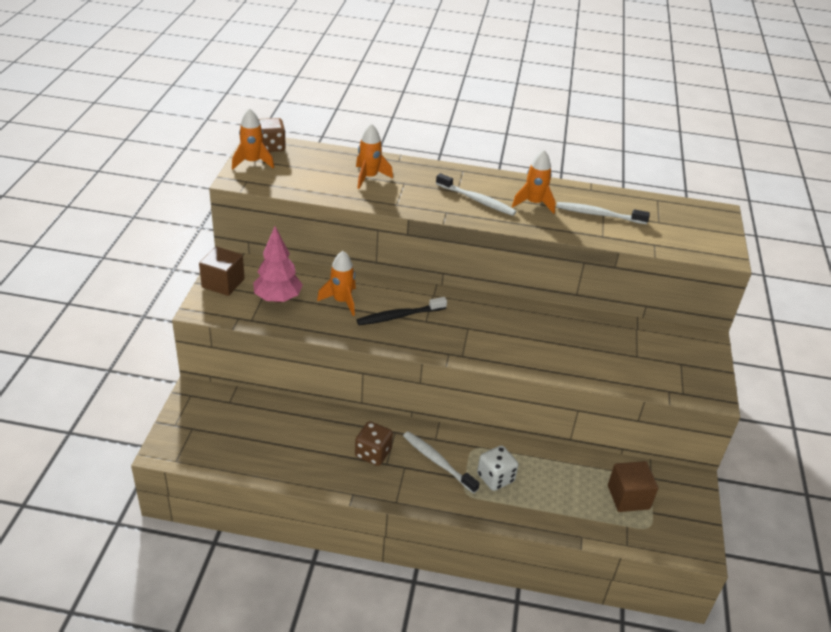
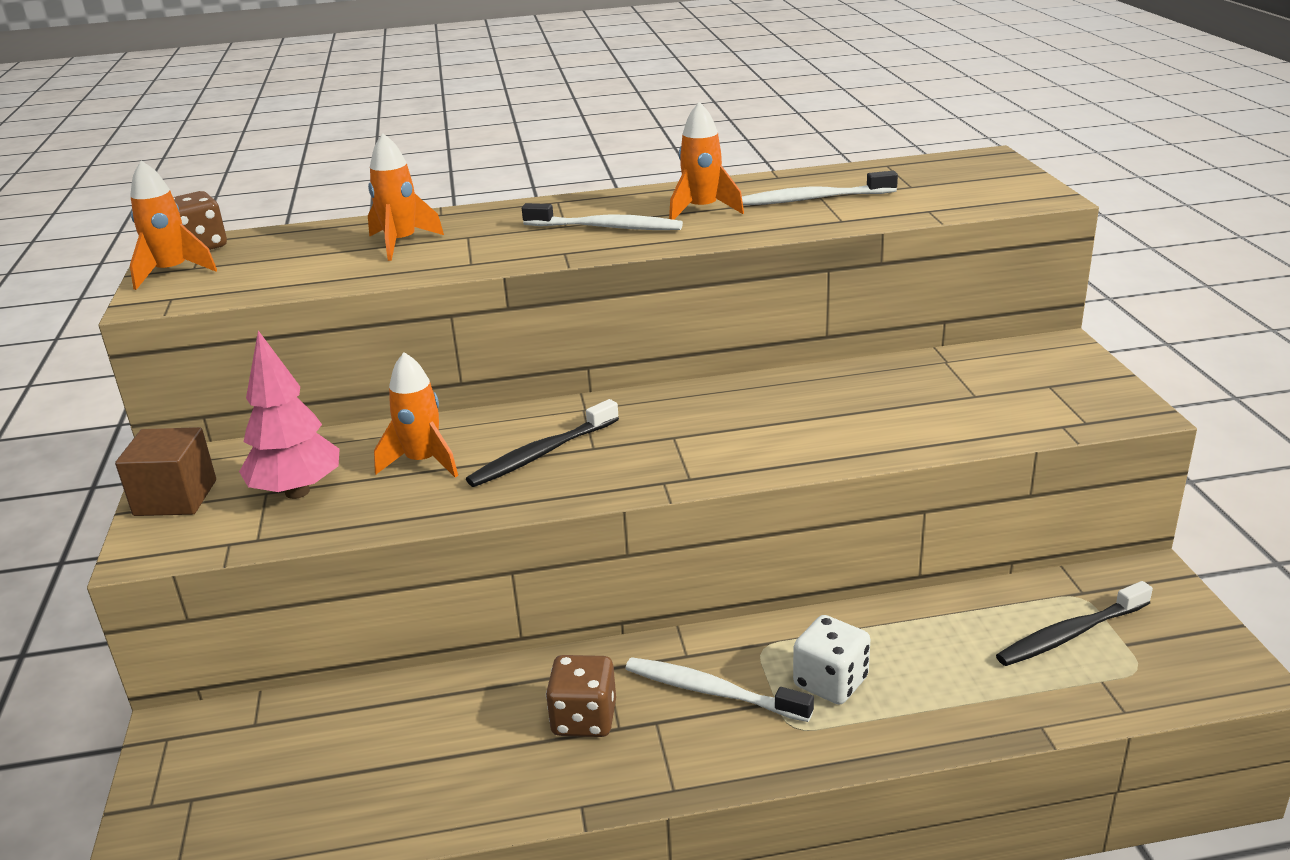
camera: 15 degrees left, 10 degrees down
brown cube [608,461,658,512] -> black toothbrush [996,581,1153,666]

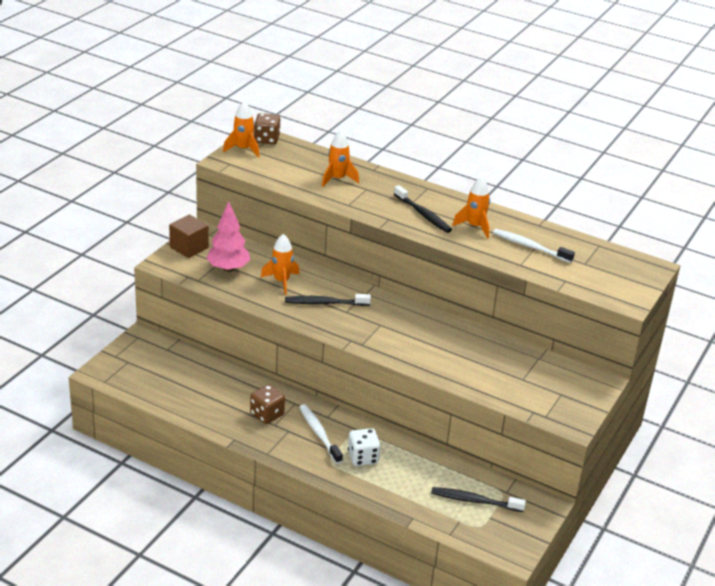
camera: 35 degrees right, 5 degrees up
white toothbrush [522,203,683,230] -> black toothbrush [394,185,452,233]

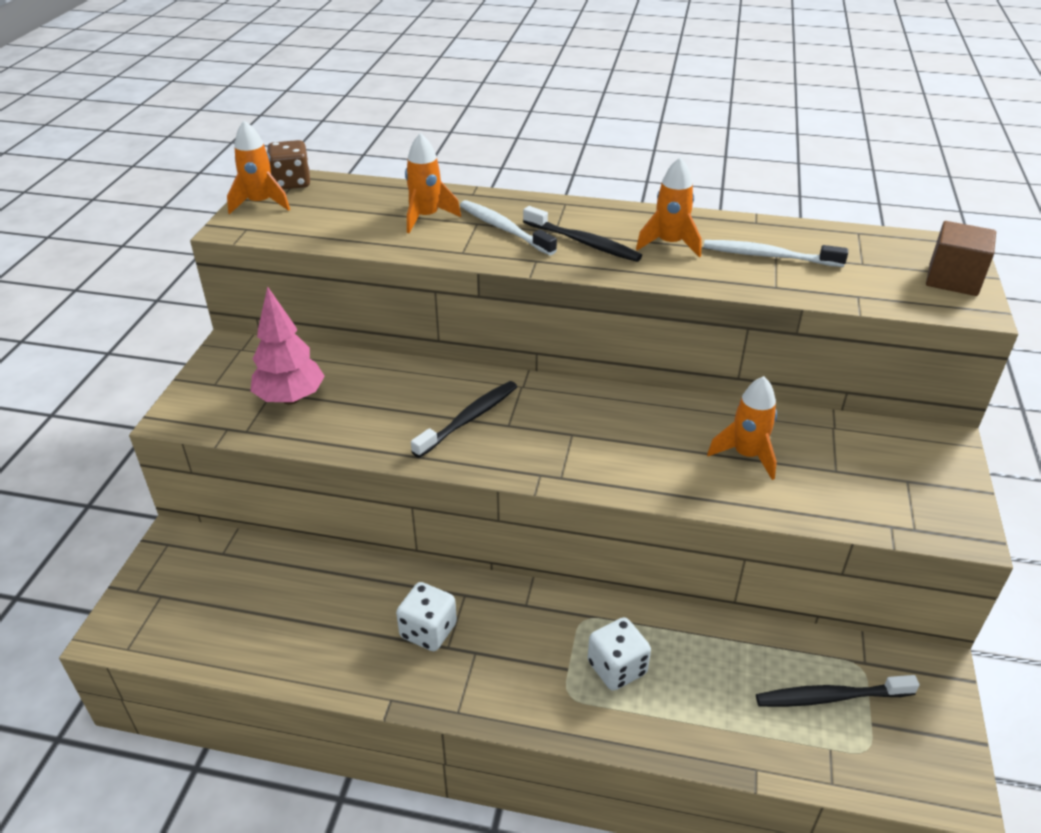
camera: 15 degrees left, 5 degrees up
brown cube [169,215,209,258] -> brown cube moved to [926,221,996,296]
brown dice [250,385,285,424] -> white dice [396,582,457,651]
orange rocket [261,234,299,295] -> orange rocket moved to [707,376,777,480]
black toothbrush [285,294,371,306] -> black toothbrush turned 150 degrees clockwise [411,381,517,458]
white toothbrush [299,404,343,464] -> white toothbrush moved to [460,200,557,255]

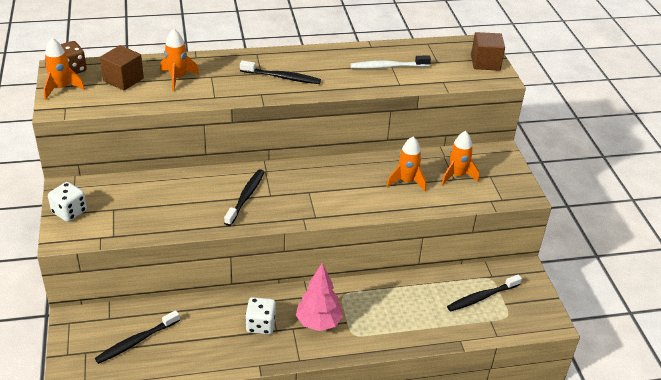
camera: 25 degrees left, 0 degrees up
pink tree [251,286,325,404] -> pink tree moved to [296,263,343,331]
white toothbrush [460,200,557,255] -> none
white dice [588,617,651,691] -> white dice moved to [48,182,87,222]
orange rocket [636,157,702,258] -> orange rocket moved to [441,131,479,185]
none -> black toothbrush [95,310,180,364]
none -> brown cube [100,45,144,91]

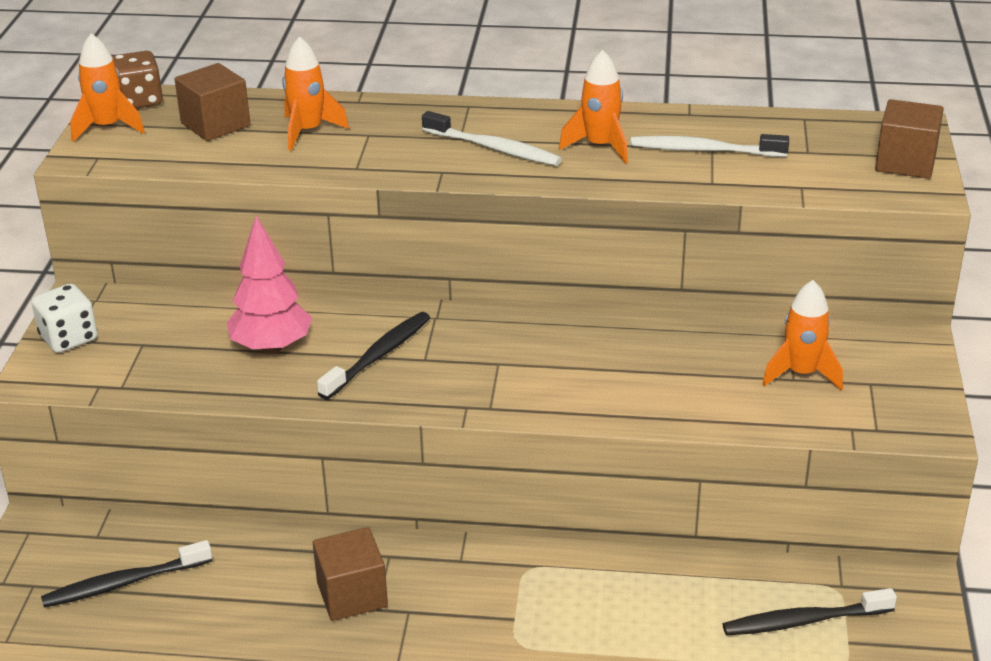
camera: 20 degrees right, 5 degrees down
black toothbrush [240,60,321,84] -> white toothbrush [422,111,562,166]
white dice [245,297,276,334] -> brown cube [313,527,388,621]
pink tree [296,263,343,331] -> pink tree moved to [227,216,312,354]
orange rocket [387,137,426,192] -> orange rocket moved to [559,50,628,164]

